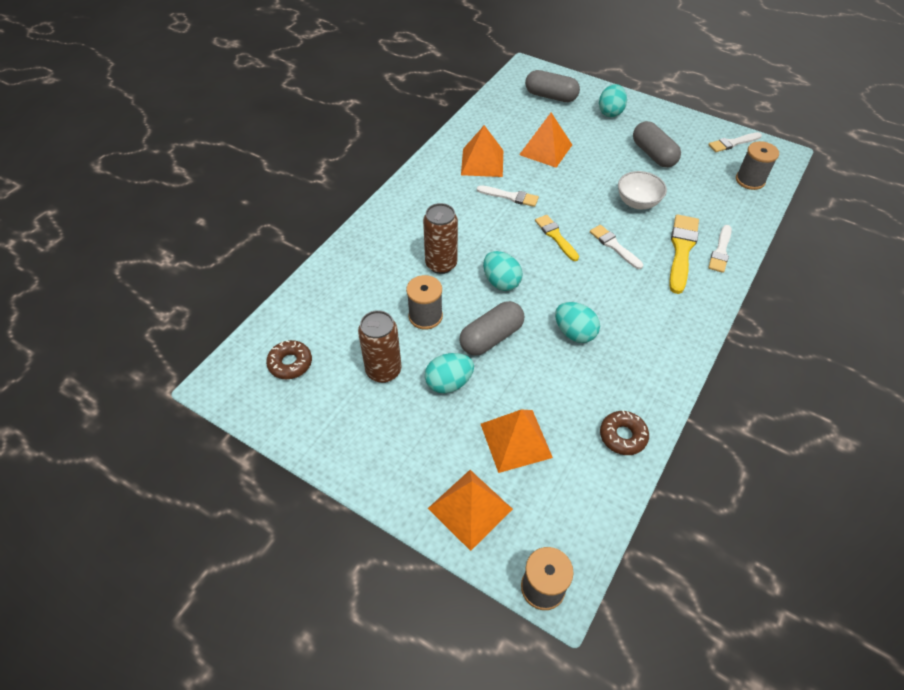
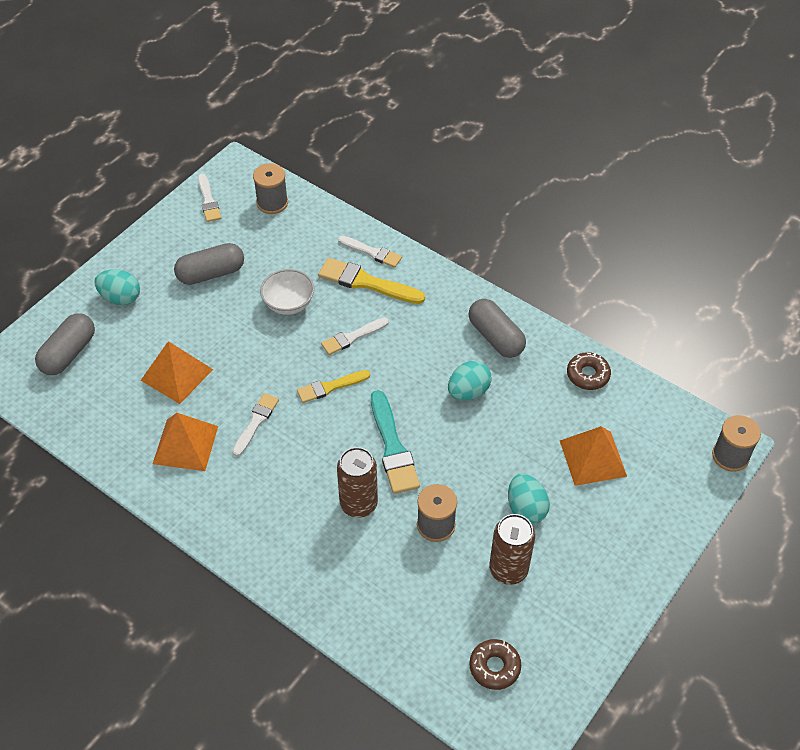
camera: 85 degrees left, 0 degrees up
orange pyramid [428,470,513,551] -> none
grey capsule [459,301,524,356] -> grey capsule moved to [469,299,526,358]
turquoise egg [483,251,523,291] -> turquoise brush [371,390,420,494]

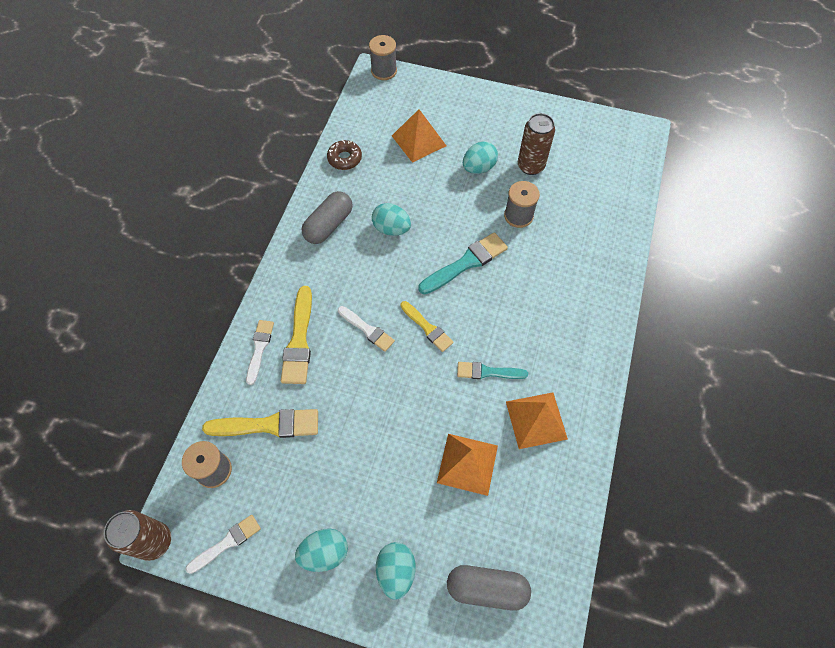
camera: 110 degrees left, 10 degrees up
grey capsule [174,243,244,285] -> none
white brush [232,393,279,457] -> turquoise brush [457,362,528,379]
white bowl [260,269,314,315] -> none
brown can [337,447,378,518] -> brown can moved to [104,510,171,561]
brown donut [469,639,521,690] -> none
none -> yellow brush [202,409,318,438]
none -> turquoise egg [295,528,348,572]

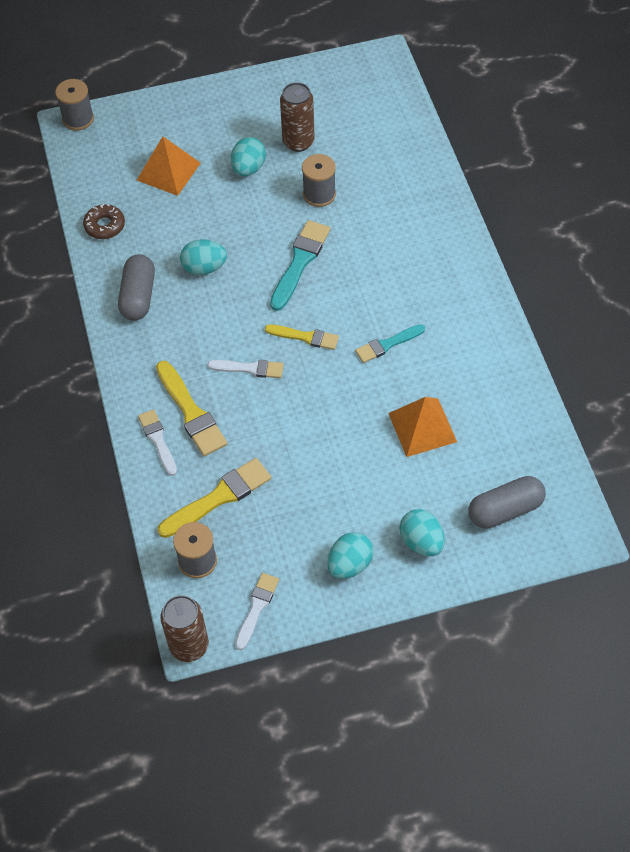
camera: 30 degrees left, 5 degrees down
orange pyramid [506,392,568,449] -> none

